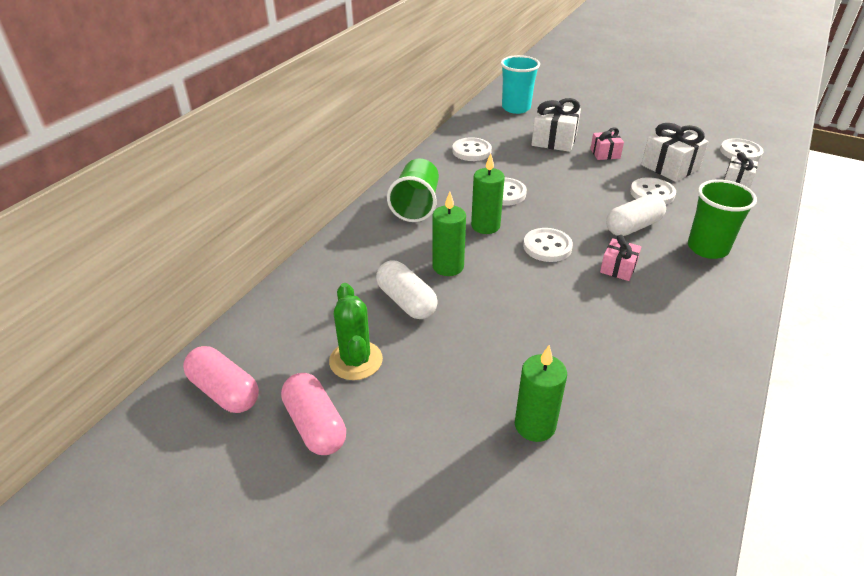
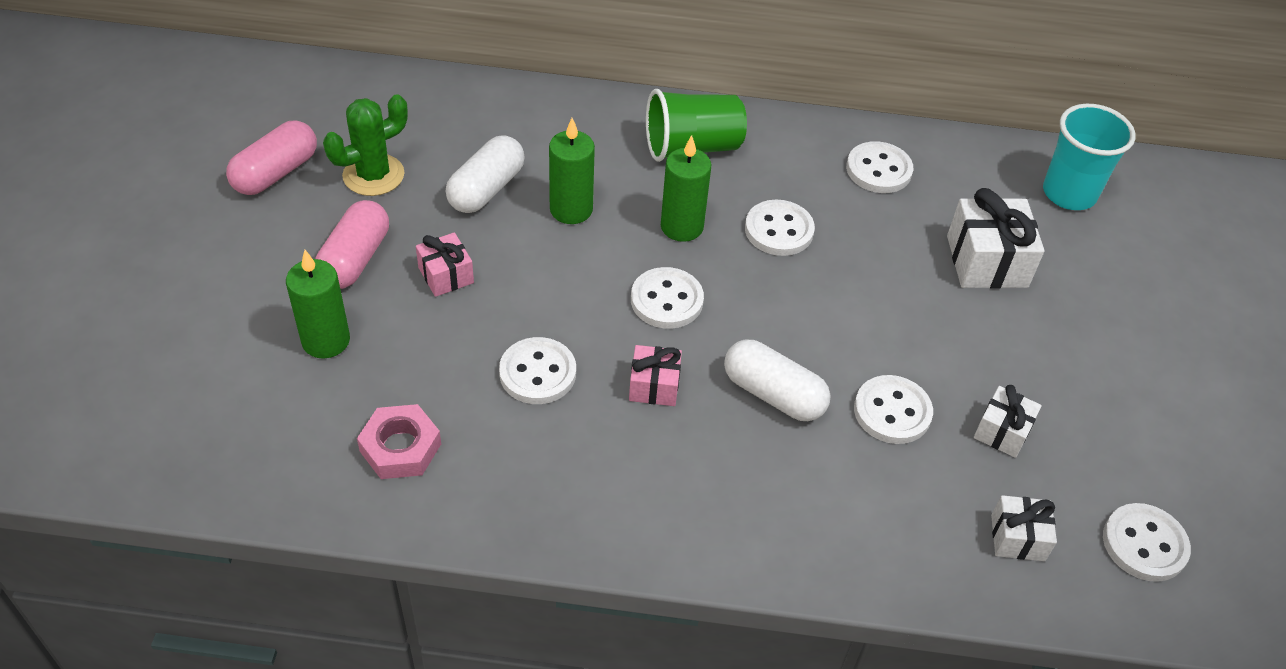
camera: 65 degrees right, 10 degrees up
pink capsule [183,346,259,413] -> pink capsule moved to [315,200,389,289]
pink gift [590,127,624,160] -> pink gift moved to [416,232,474,297]
white gift [641,123,708,182] -> white gift [974,385,1042,458], size x0.59
green cup [688,179,757,259] -> none
none -> pink nut [357,404,441,479]
none -> white button [499,337,576,404]

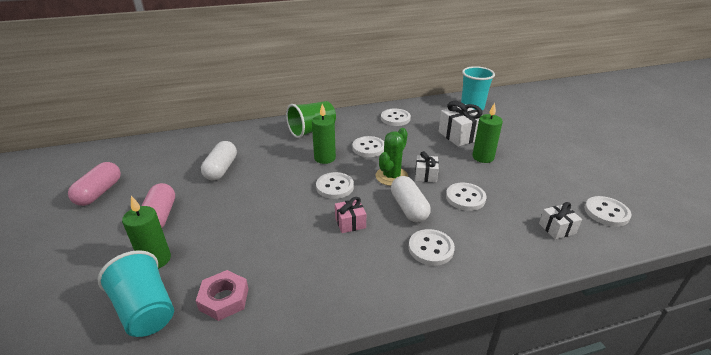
camera: 20 degrees left, 15 degrees down
green cactus [323,94,408,196] -> green cactus moved to [375,128,408,186]
pink gift [416,232,474,297] -> none
white button [499,337,576,404] -> white button moved to [409,229,455,266]
green candle [549,118,595,224] -> green candle moved to [472,103,503,163]
white capsule [724,339,831,421] -> white capsule turned 60 degrees clockwise [391,176,431,223]
white gift [974,385,1042,458] -> white gift moved to [415,151,439,183]
none -> turquoise cup [98,250,174,337]

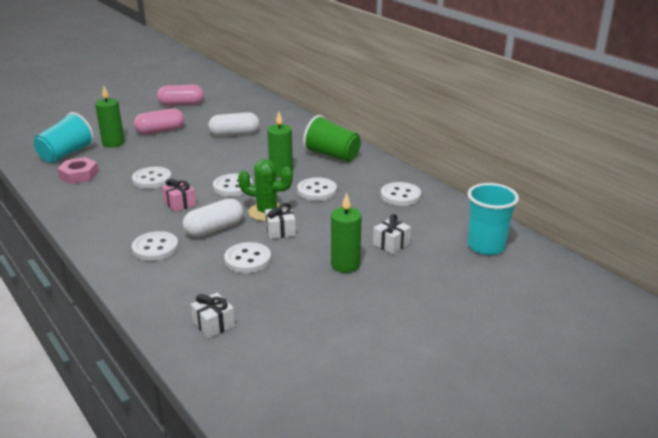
camera: 70 degrees right, 5 degrees down
white gift [439,101,483,146] -> white gift [373,214,411,254], size x0.59
white button [584,196,631,227] -> white button moved to [132,167,172,189]

